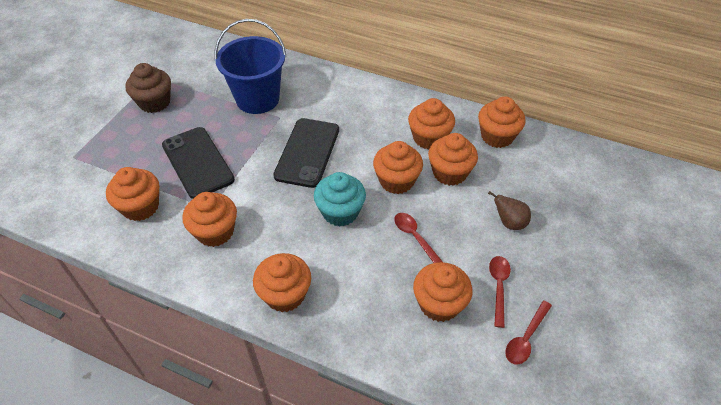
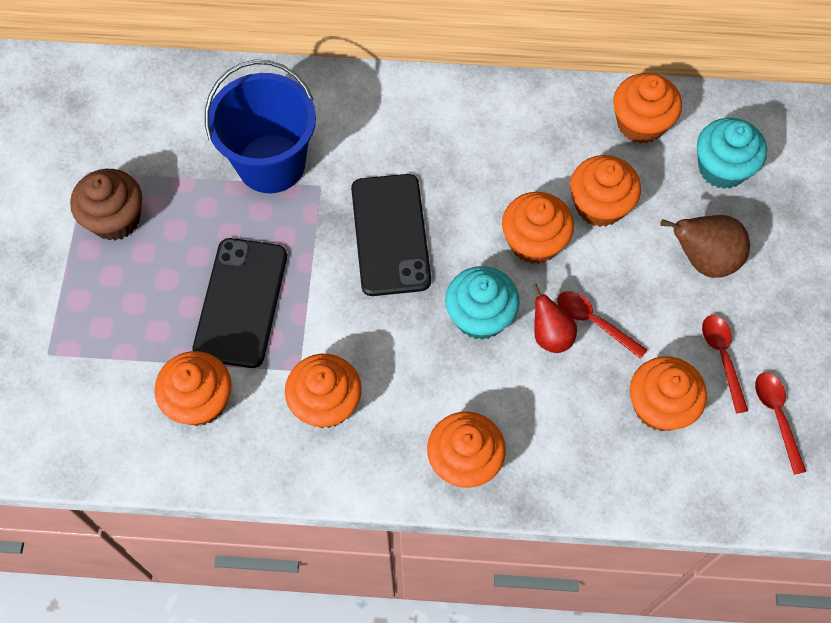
camera: 20 degrees left, 15 degrees up
black phone [162,127,235,199] -> black phone turned 60 degrees clockwise [192,238,287,368]
orange cupcake [408,98,455,150] -> none
brown pear [488,191,531,230] -> brown pear [660,215,750,278], size x1.51
red spoon [505,300,552,364] -> red spoon turned 150 degrees clockwise [755,373,806,475]
none -> red pear [532,284,577,353]
none -> turquoise cupcake [697,118,767,189]

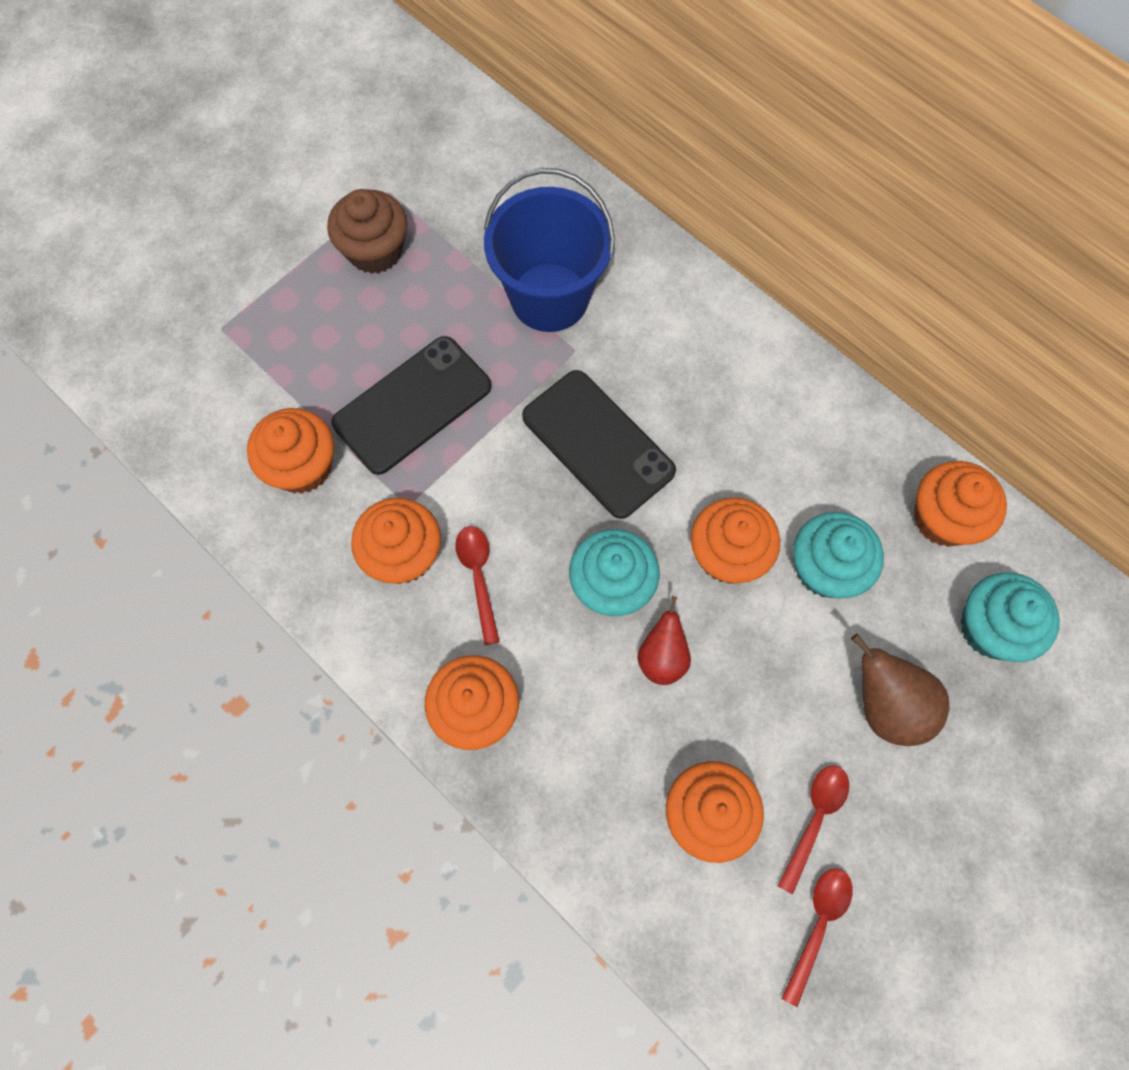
camera: 40 degrees right, 5 degrees up
black phone [351,174,431,296] -> black phone turned 75 degrees counterclockwise [522,370,676,519]
red spoon [557,291,647,359] -> red spoon moved to [455,526,500,645]
orange cupcake [570,155,641,227] -> turquoise cupcake [793,512,884,598]

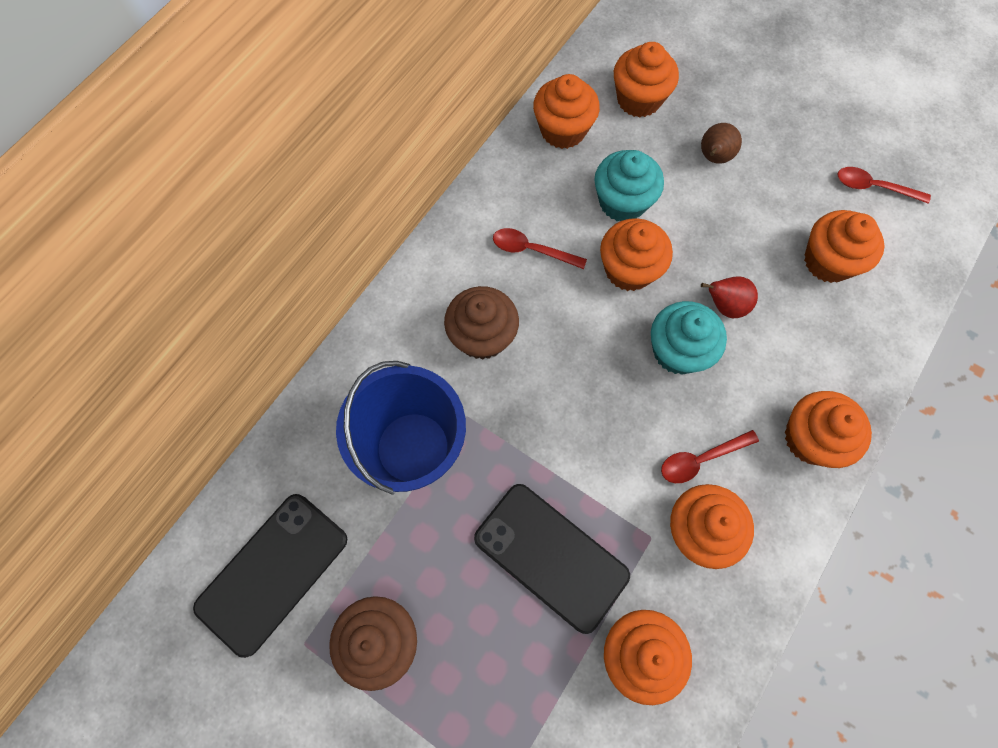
camera: 100 degrees left, 0 degrees up
black phone [522,370,676,519] -> black phone moved to [193,494,347,658]
red spoon [778,766,849,894] -> red spoon moved to [493,228,587,269]
brown pear [851,633,949,746] -> brown pear [701,123,742,164], size x0.66
turquoise cupcake [961,573,1060,662] -> orange cupcake [614,42,679,117]
none -> brown cupcake [444,286,519,360]

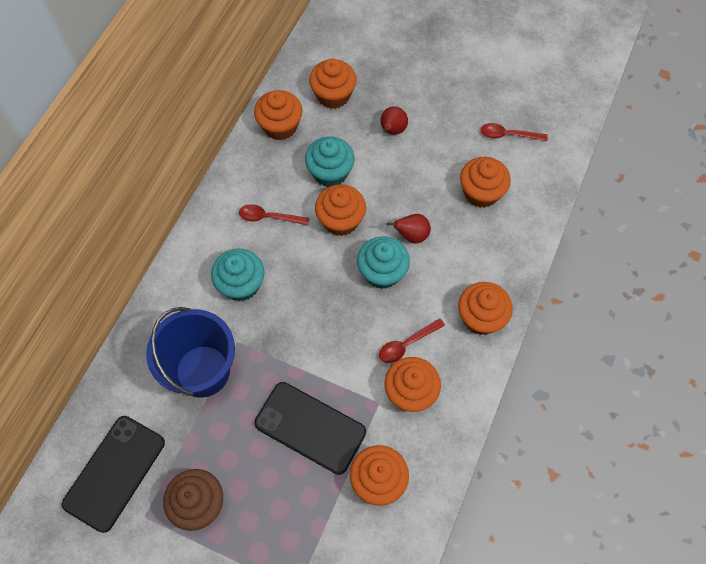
camera: 10 degrees left, 5 degrees down
brown cupcake [444,286,519,360] -> turquoise cupcake [211,249,264,301]
brown pear [701,123,742,164] -> red pear [380,106,408,135]

